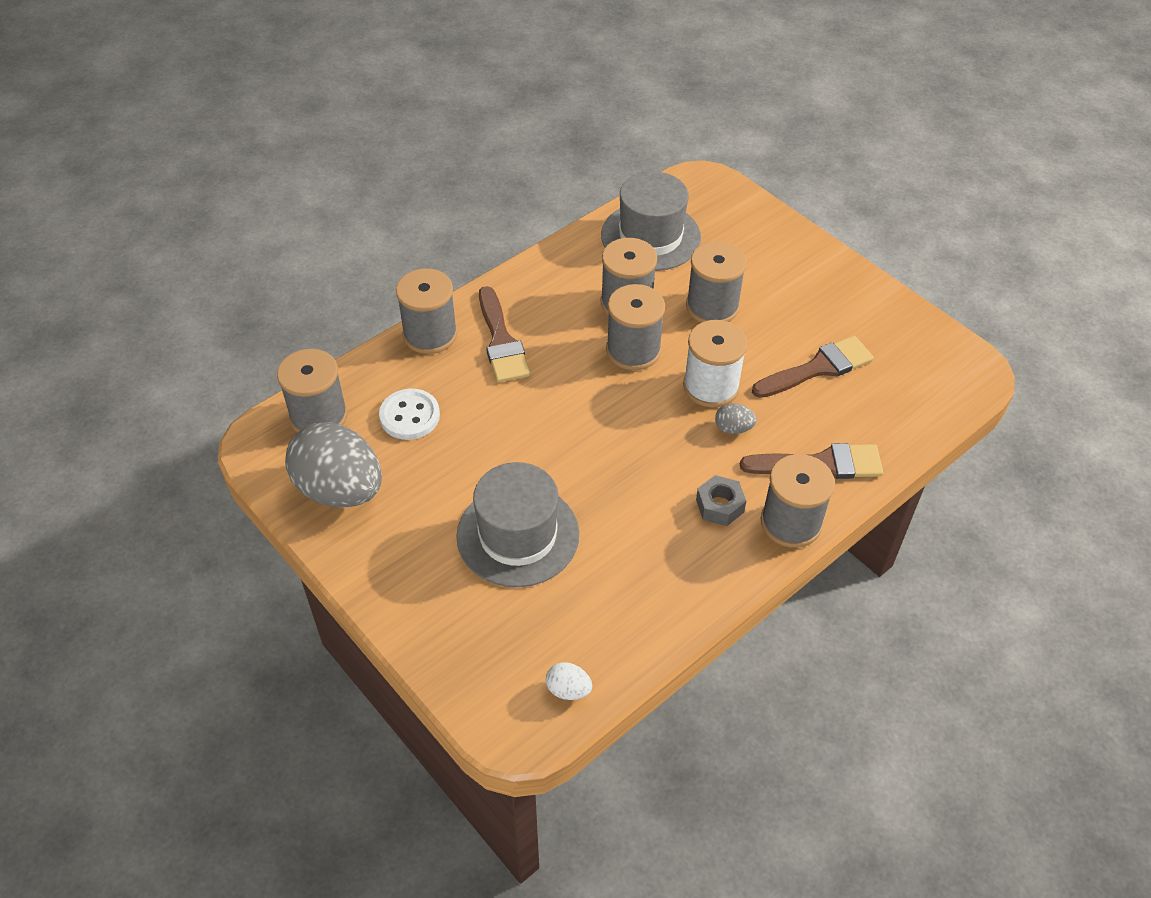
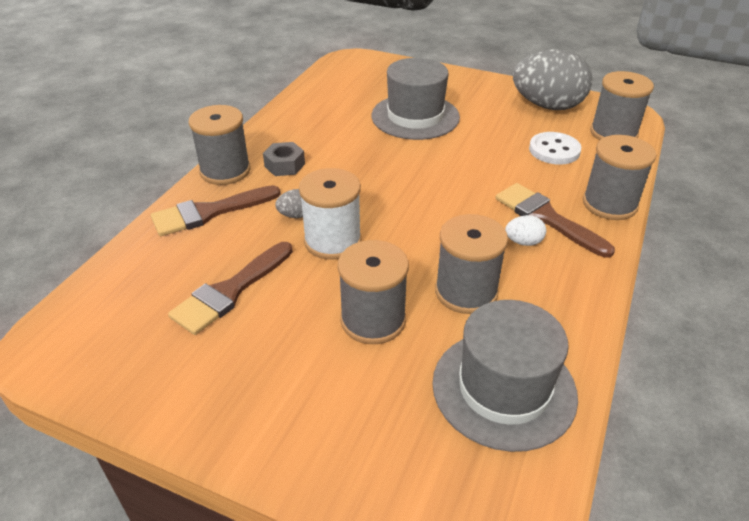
camera: 155 degrees right, 10 degrees down
white egg [546,662,592,700] -> white egg moved to [505,215,546,246]
grey spool [606,284,665,370] -> none

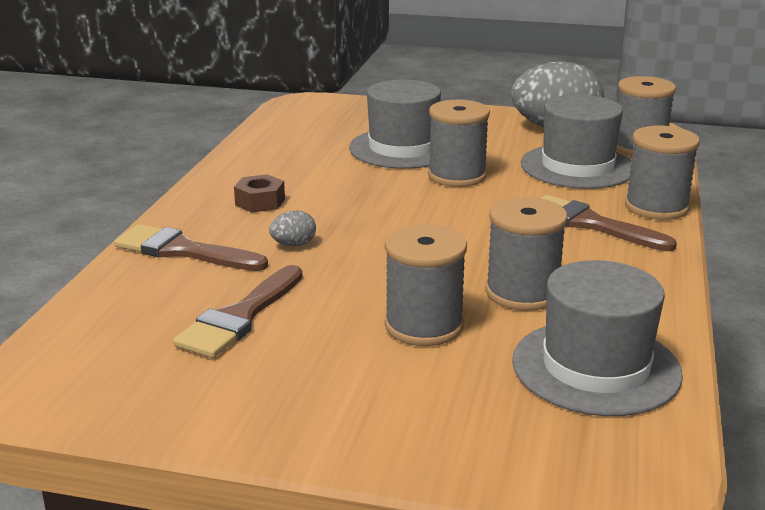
camera: 10 degrees left, 15 degrees down
brown brush [151,185,281,236] -> brown brush turned 60 degrees clockwise [114,224,268,271]
grey spool [189,105,251,185] -> grey spool moved to [428,100,490,187]
grey nut [263,142,305,176] -> brown nut [234,174,285,213]
white spool [299,168,362,260] -> none
white egg [505,215,546,246] -> none
white button [529,132,581,165] -> grey hat [521,95,632,189]

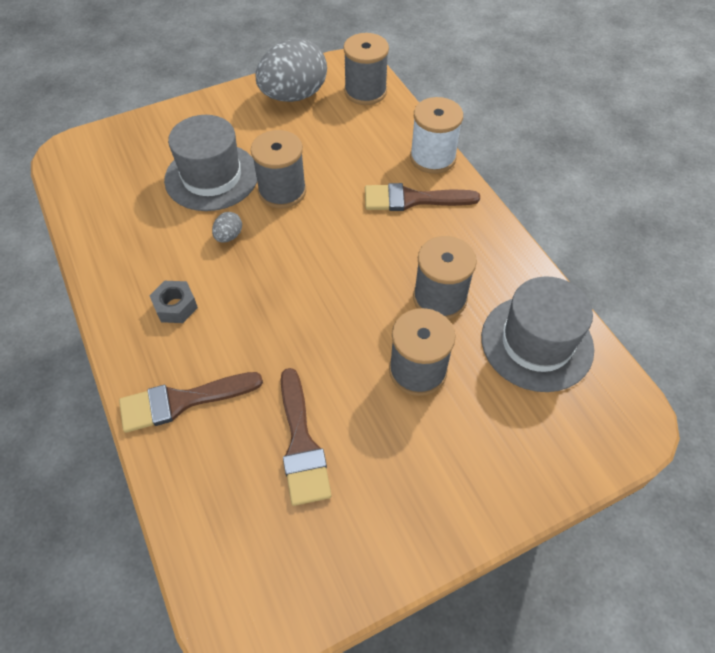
camera: 40 degrees left, 30 degrees up
brown nut [234,174,285,213] -> grey nut [150,281,198,323]
grey egg [269,210,316,246] -> grey egg moved to [212,212,242,243]
grey hat [521,95,632,189] -> none
grey spool [625,126,700,220] -> white spool [410,97,463,174]

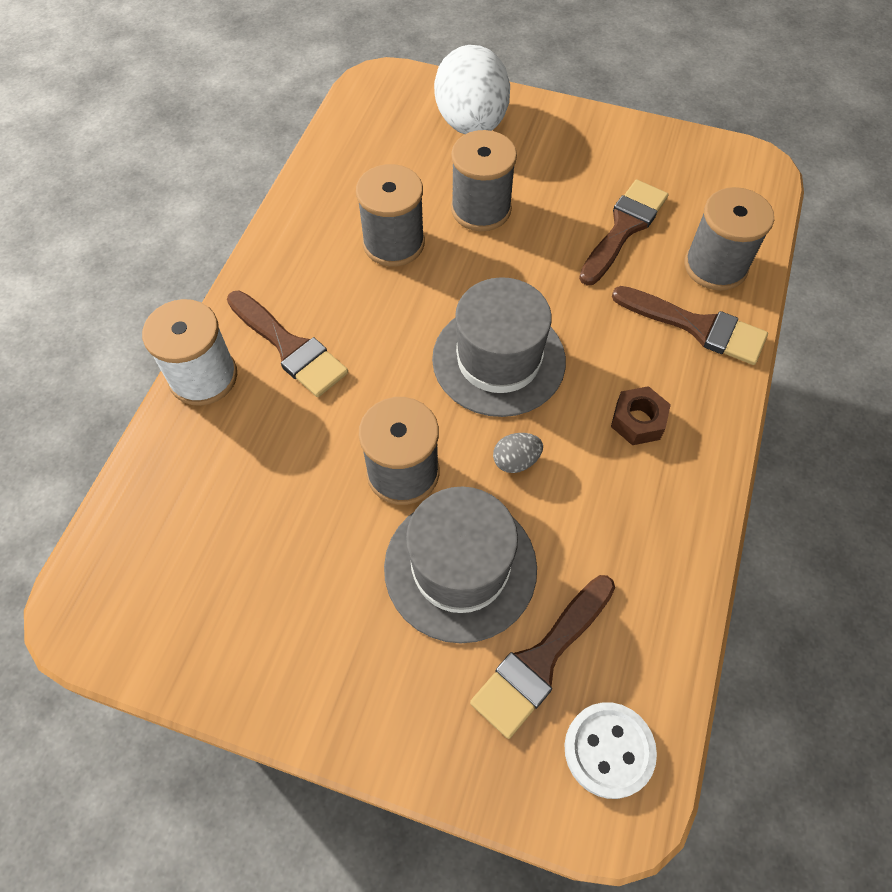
camera: 135 degrees left, 5 degrees up
grey nut [150,281,198,323] -> brown nut [611,386,671,445]
grey egg [255,39,327,102] -> none
grey spool [343,33,389,105] -> grey spool moved to [685,187,774,291]
grey hat [481,276,594,392] -> grey hat moved to [432,277,566,417]
none -> white egg [434,45,510,134]
none -> brown brush [470,575,615,739]
none -> white button [564,702,657,799]

